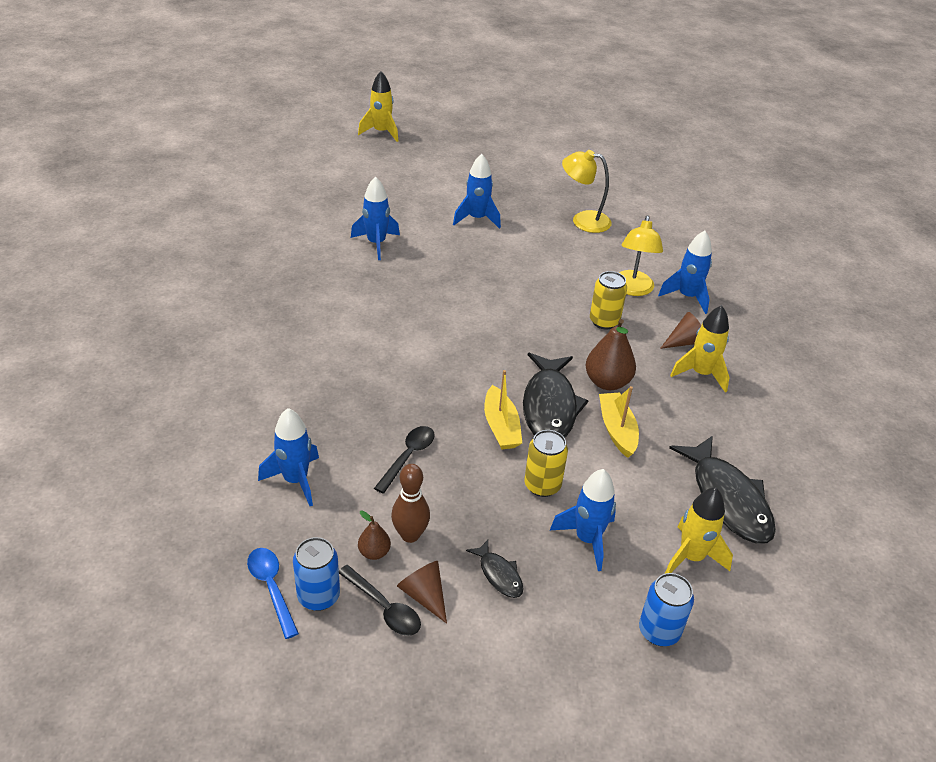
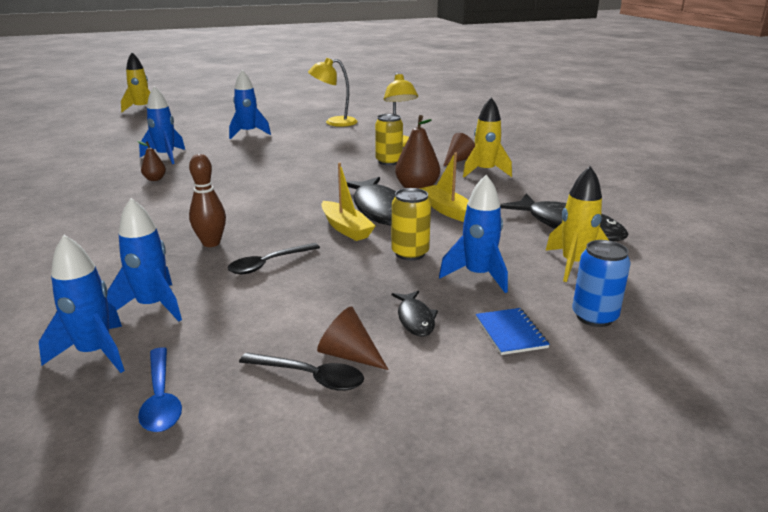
camera: 20 degrees left, 15 degrees down
blue spoon [247,548,299,639] -> blue spoon turned 150 degrees counterclockwise [138,347,182,432]
blue can [293,537,340,611] -> none
brown pear [358,511,391,560] -> brown pear moved to [137,141,166,181]
black spoon [374,426,435,494] -> black spoon turned 135 degrees counterclockwise [227,243,320,274]
brown bowling pin [391,464,430,543] -> brown bowling pin moved to [189,154,226,247]
black fish [466,540,524,598] -> black fish turned 45 degrees clockwise [391,291,438,337]
blue rocket [658,230,712,314] -> blue rocket moved to [39,235,125,373]
none -> blue notebook [476,308,550,355]

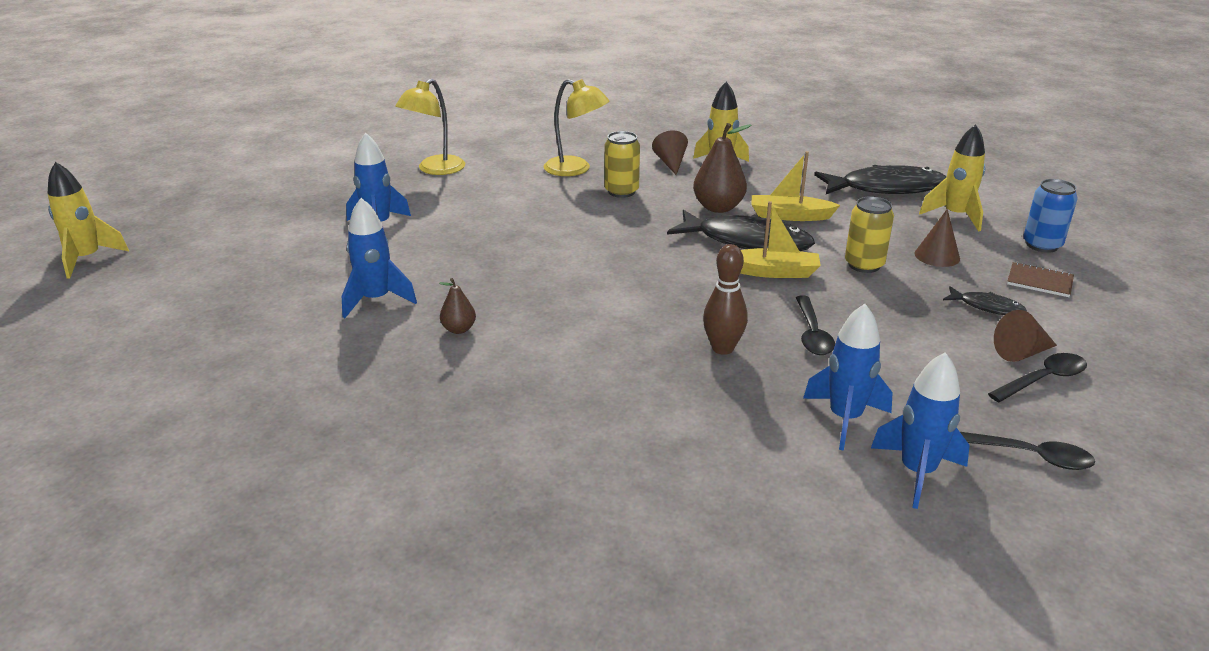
camera: 50 degrees left, 5 degrees up
blue spoon [138,347,182,432] -> black spoon [960,432,1095,470]
blue rocket [439,174,508,293] -> brown cone [914,209,960,267]
blue notebook [476,308,550,355] -> brown notebook [1007,262,1074,297]

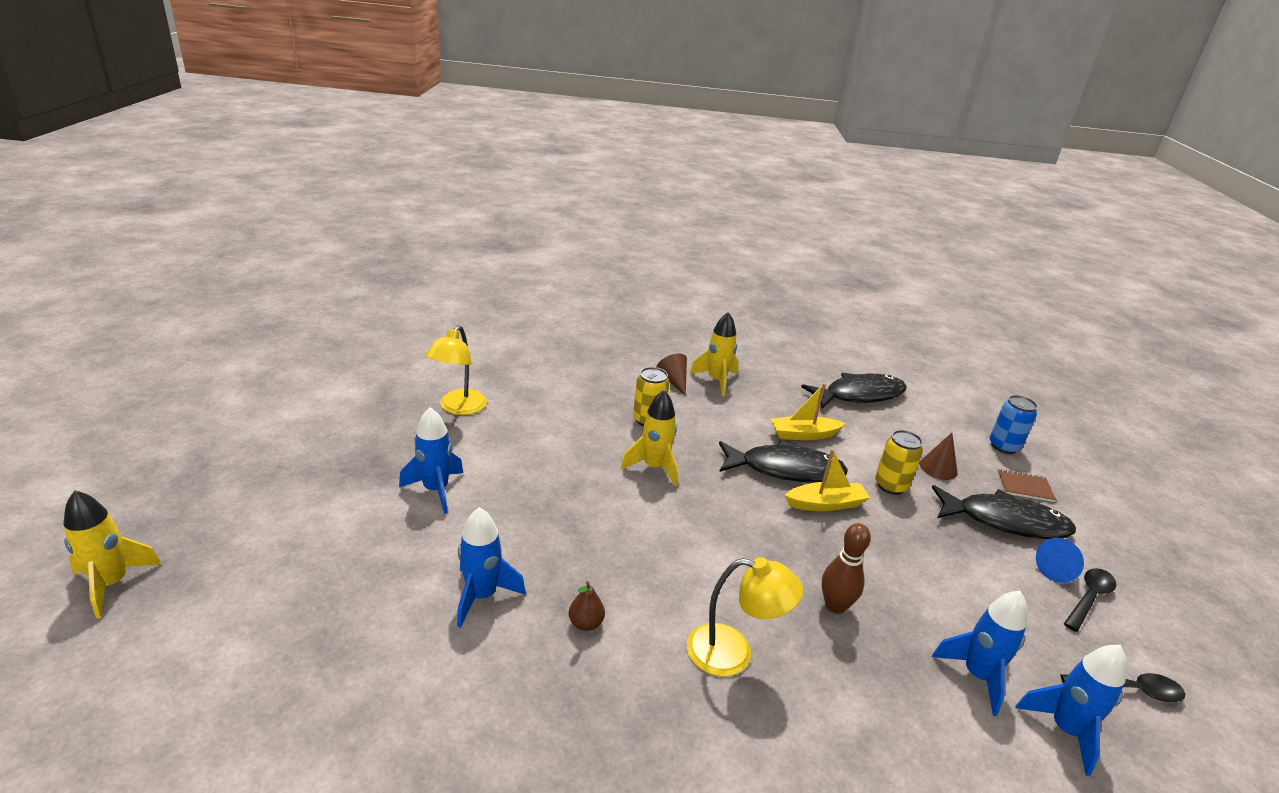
camera: 20 degrees left, 0 degrees up
yellow lamp [543,79,609,176] -> yellow lamp moved to [687,557,803,677]
brown pear [693,123,752,213] -> none
black spoon [796,296,835,355] -> none
yellow rocket [919,124,986,232] -> yellow rocket moved to [621,390,678,487]
black fish [943,286,1027,315] -> black fish [932,485,1076,539], size x2.07
brown cone [994,310,1057,362] -> blue cone [1036,538,1084,583]

